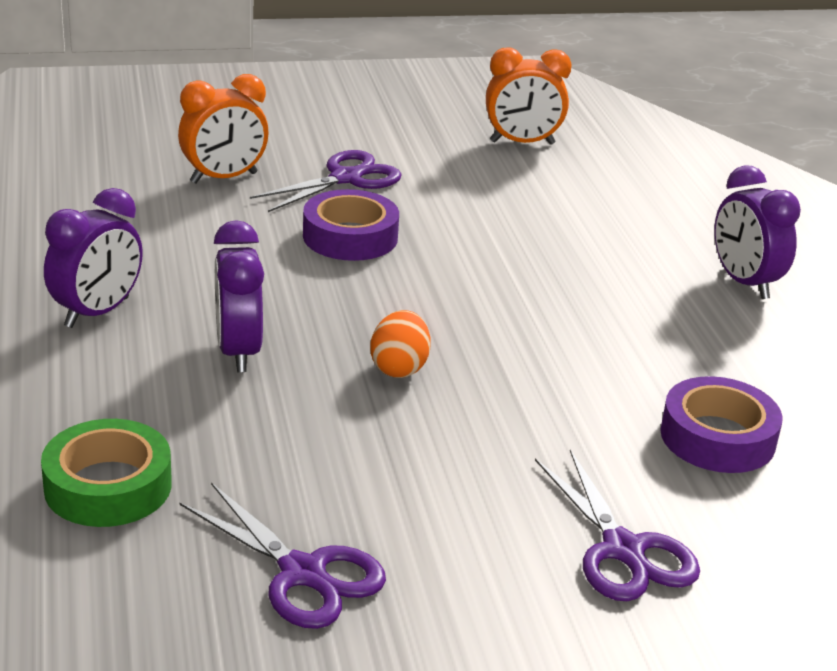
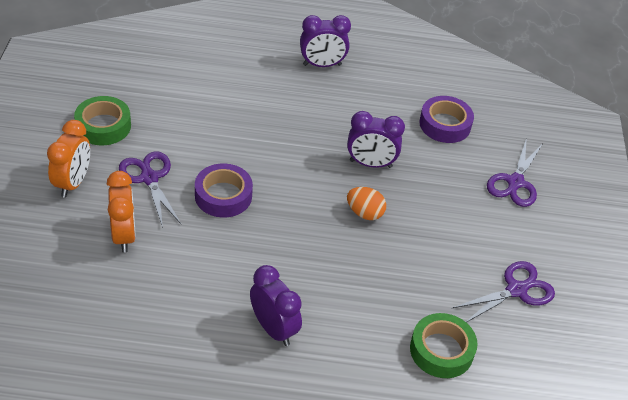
camera: 75 degrees left, 15 degrees up
purple clock [214,220,264,372] -> purple clock moved to [347,111,405,168]
orange clock [486,47,572,145] -> orange clock moved to [47,120,90,198]
purple scissors [535,449,700,601] -> purple scissors turned 120 degrees clockwise [487,138,543,207]
none -> green tape [74,96,131,145]

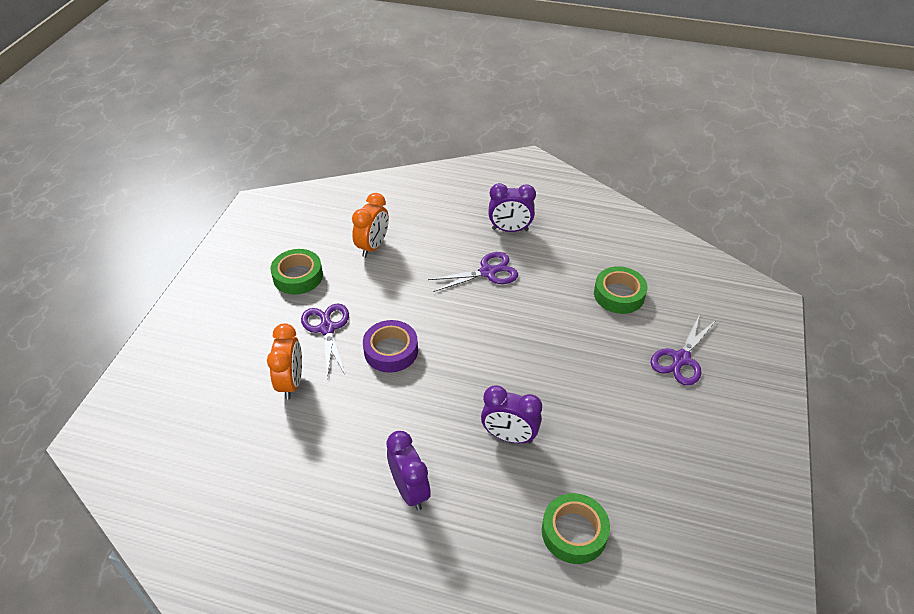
camera: 15 degrees right, 0 degrees up
orange clock [47,120,90,198] -> orange clock moved to [352,193,389,257]
purple clock [347,111,405,168] -> purple clock moved to [481,385,542,443]
orange egg [347,187,386,220] -> none
purple tape [419,96,474,143] -> green tape [594,266,648,314]
purple scissors [451,261,555,322] -> purple scissors moved to [428,252,518,292]

